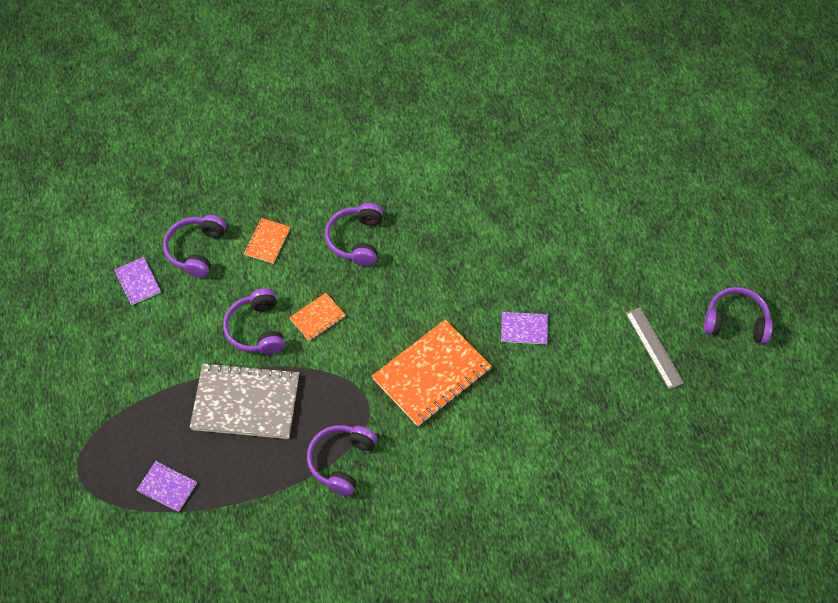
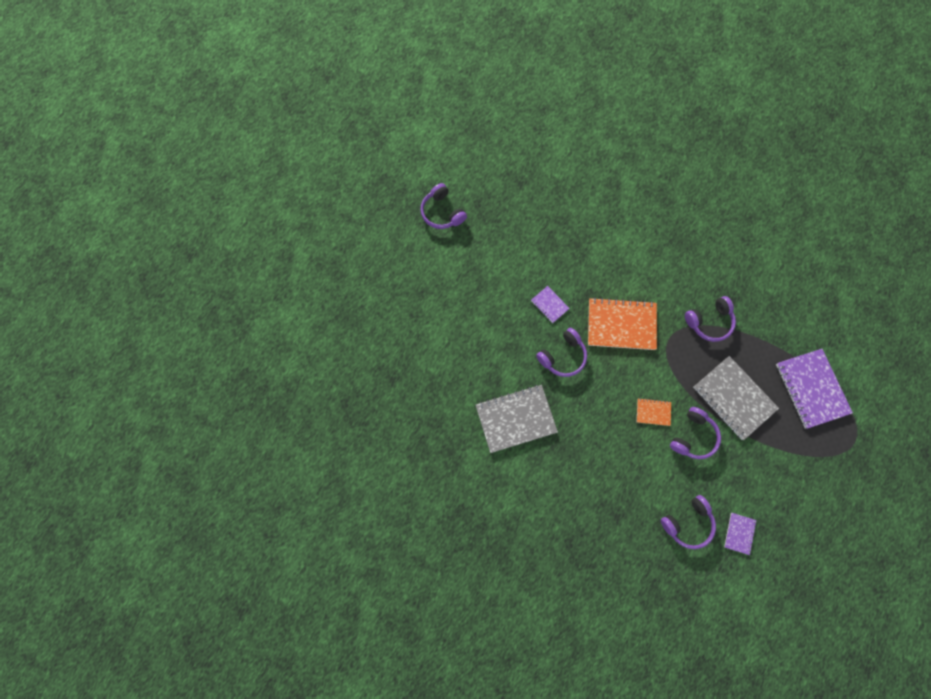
camera: 135 degrees left, 15 degrees up
purple notebook [137,461,197,512] -> purple notebook [776,349,853,429], size x2.08
orange notebook [244,218,290,264] -> none
purple headphones [325,203,383,266] -> purple headphones moved to [536,328,587,377]
grey ruler [626,307,684,389] -> none
none -> grey notebook [476,385,558,453]

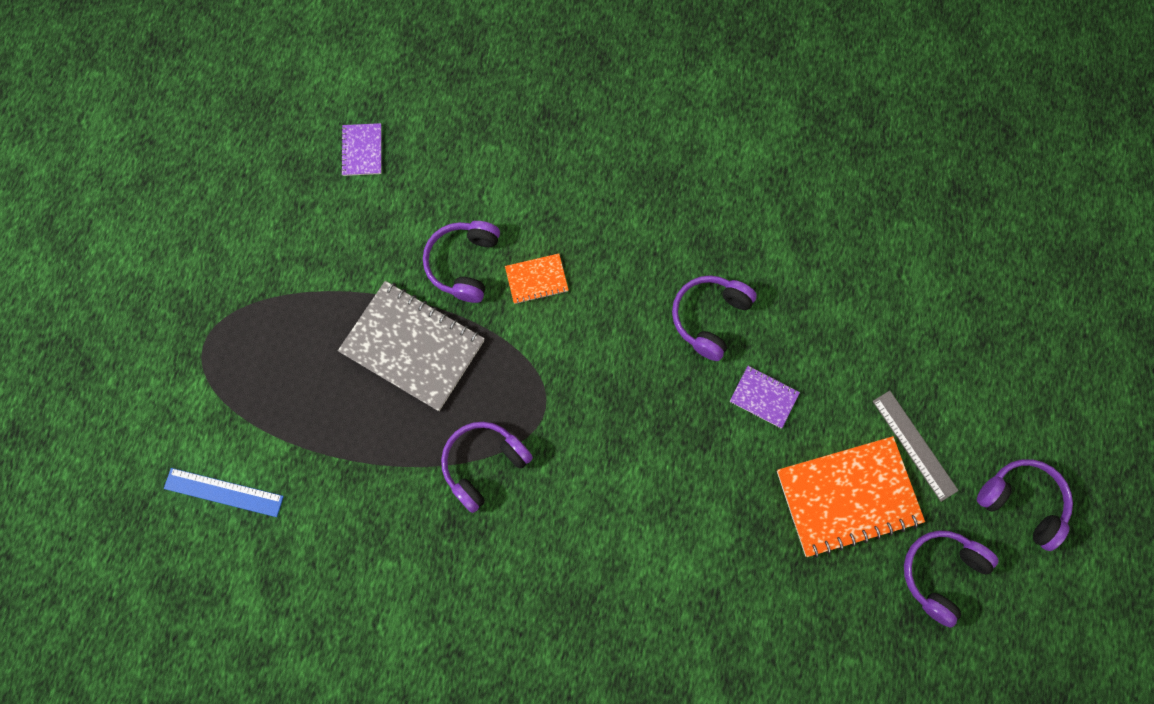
camera: 160 degrees right, 0 degrees up
grey notebook [476,385,558,453] -> none
orange notebook [588,297,657,350] -> orange notebook moved to [777,436,925,558]
purple headphones [661,495,716,549] -> purple headphones moved to [904,531,998,628]
purple notebook [776,349,853,429] -> none
none -> blue ruler [164,468,284,517]
none -> grey ruler [873,391,959,502]

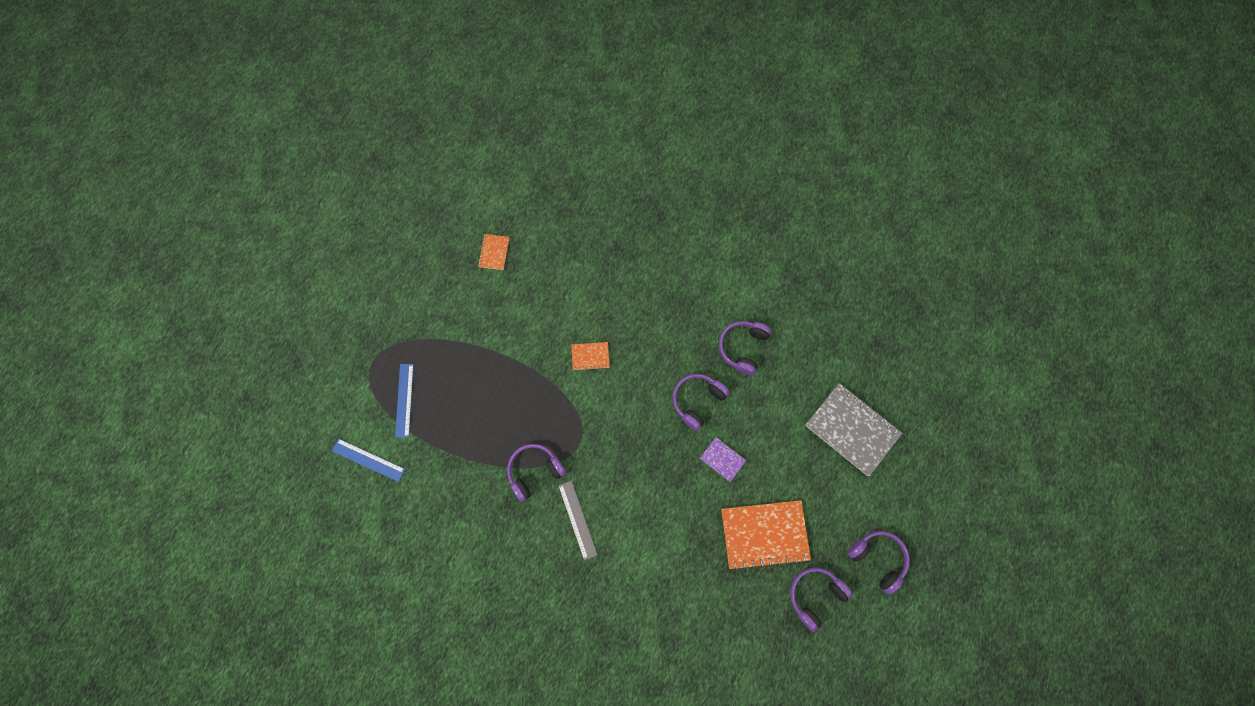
camera: 10 degrees right, 0 degrees up
grey notebook [338,281,485,411] -> grey notebook moved to [805,383,902,476]
purple notebook [341,123,381,176] -> orange notebook [478,234,509,270]
purple headphones [423,221,500,303] -> purple headphones moved to [719,321,771,375]
grey ruler [873,391,959,502] -> grey ruler moved to [558,481,597,560]
none -> blue ruler [395,364,414,438]

